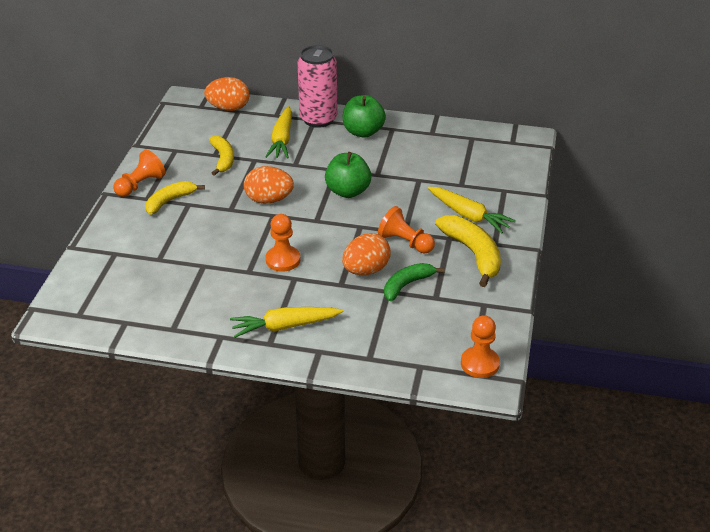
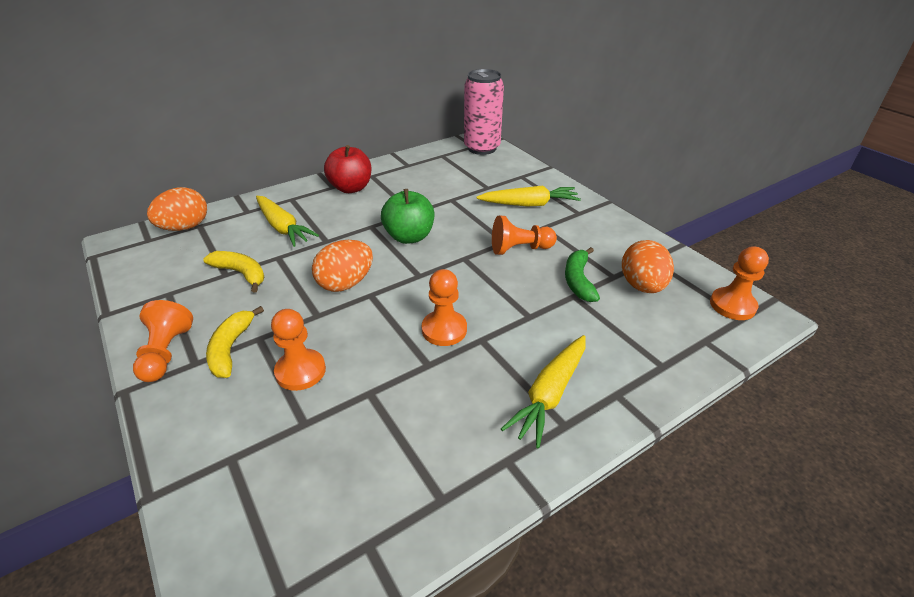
camera: 45 degrees left, 0 degrees up
pink can [298,45,337,128] -> pink can moved to [464,69,504,155]
orange egg [342,233,391,275] -> orange egg moved to [622,240,674,293]
green apple [343,95,386,138] -> red apple [324,145,371,193]
yellow banana [435,215,501,287] -> none
none -> orange pawn [271,309,326,391]

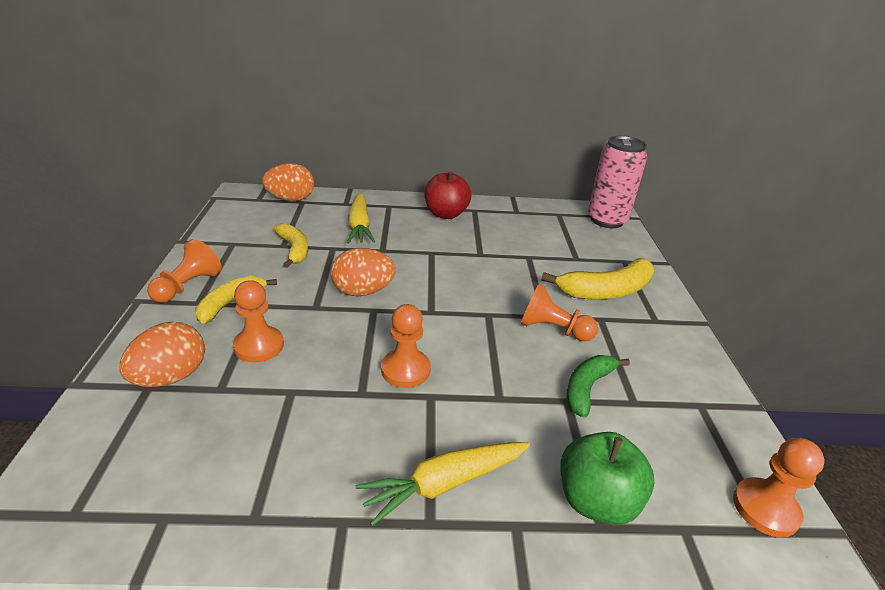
camera: 30 degrees right, 5 degrees down
green apple [381,189,434,244] -> green apple moved to [560,432,654,525]
yellow carrot [476,186,581,207] -> yellow banana [541,258,654,299]
orange egg [622,240,674,293] -> orange egg moved to [120,322,205,387]

